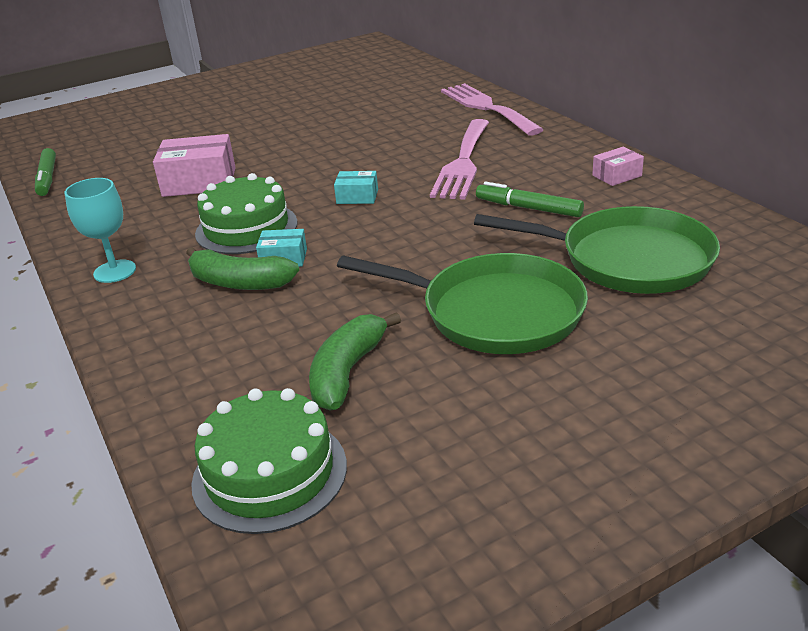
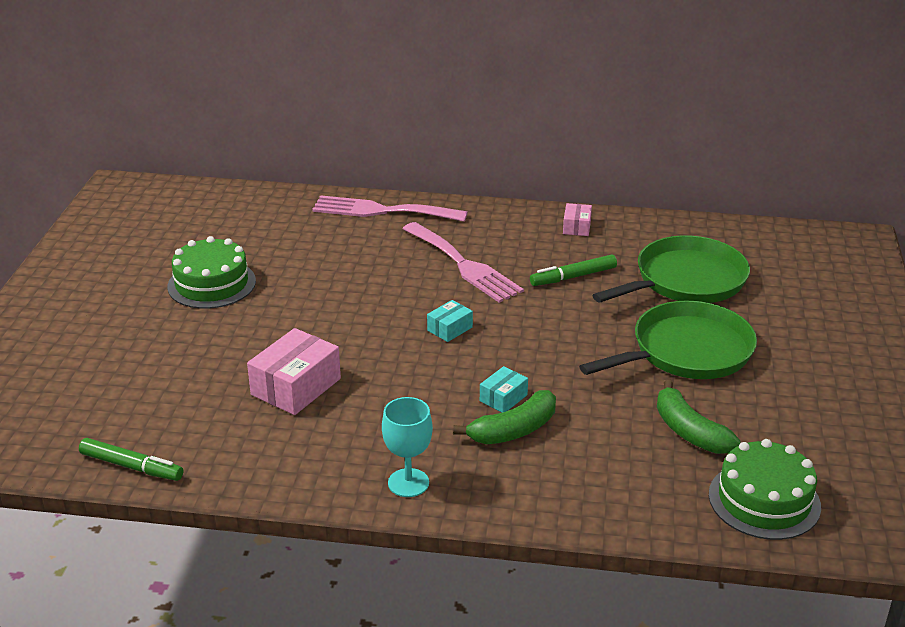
camera: 55 degrees left, 0 degrees up
green cake [195,173,298,254] -> green cake moved to [168,236,256,309]

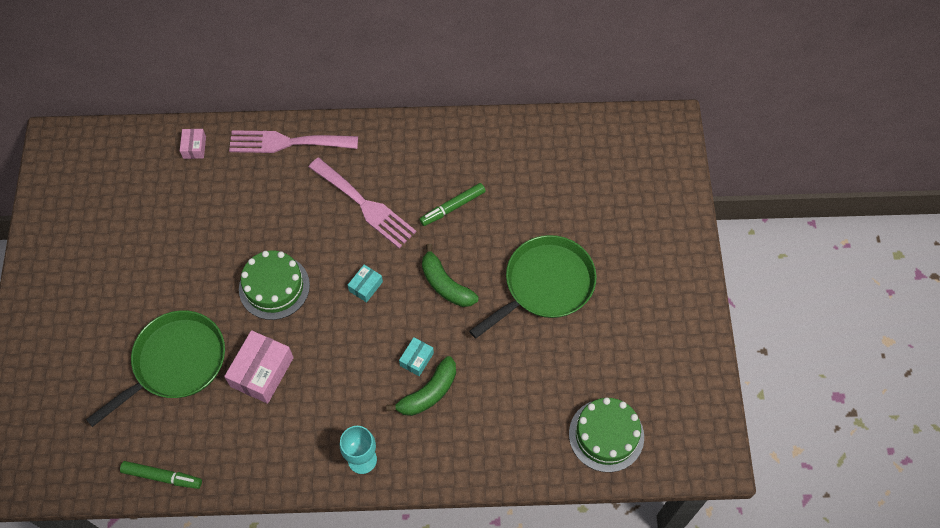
camera: 10 degrees left, 30 degrees up
green cake [168,236,256,309] -> green cake moved to [239,250,310,320]
pink box [563,203,592,236] -> pink box moved to [180,129,206,159]
green pan [592,236,750,303] -> green pan moved to [86,310,225,427]
green banana [657,380,741,454] -> green banana moved to [422,244,479,307]

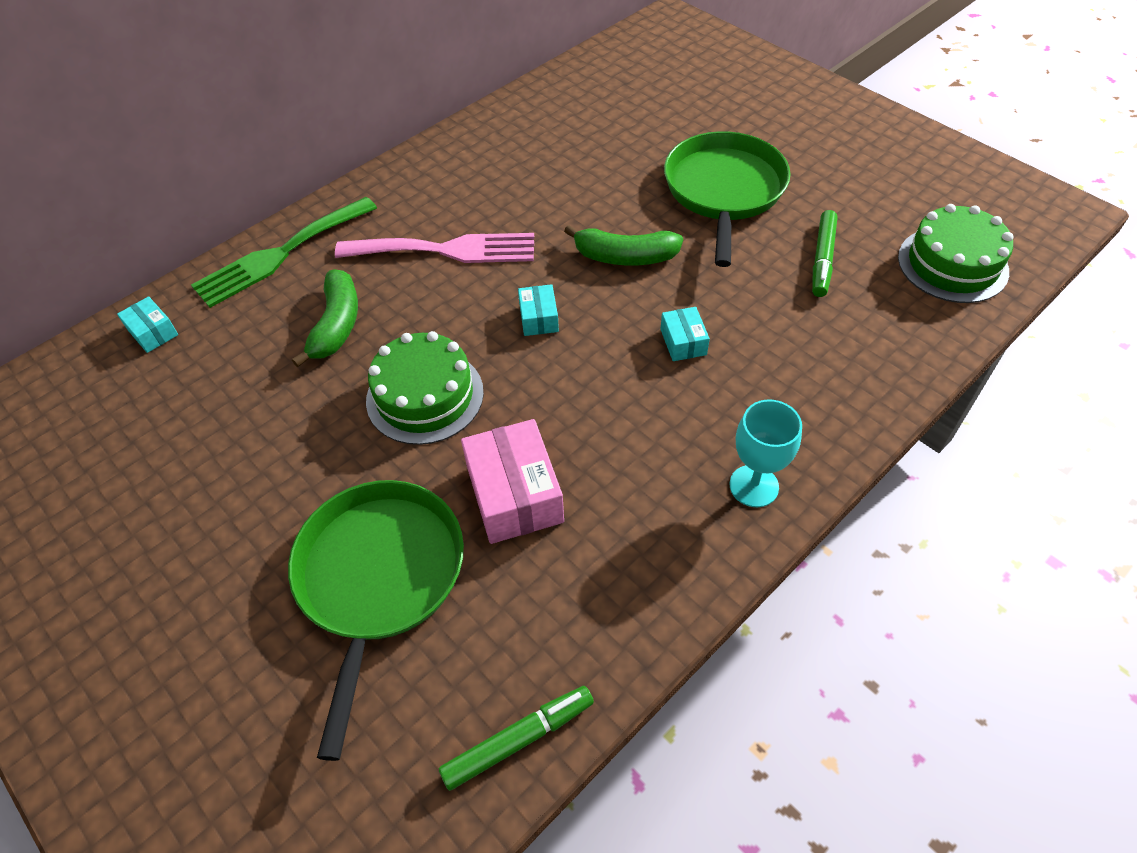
camera: 40 degrees left, 10 degrees down
pink box [180,129,206,159] -> turquoise box [117,296,178,353]
pink fork [229,130,358,153] -> green fork [191,197,377,308]
green banana [386,356,456,416] -> green banana moved to [292,269,358,367]
green marker [419,183,486,226] -> green marker moved to [812,210,838,297]

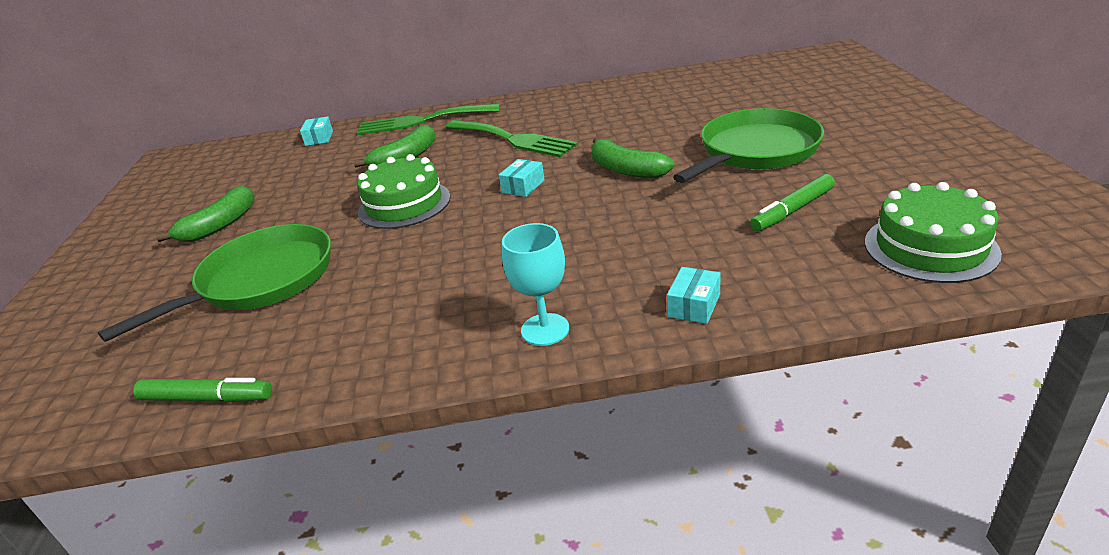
camera: 40 degrees right, 20 degrees down
pink fork [335,233,534,263] -> green fork [445,120,578,157]
pink box [461,419,564,544] -> none
turquoise box [660,307,710,361] -> turquoise box moved to [667,267,721,324]
none -> green banana [156,185,254,242]

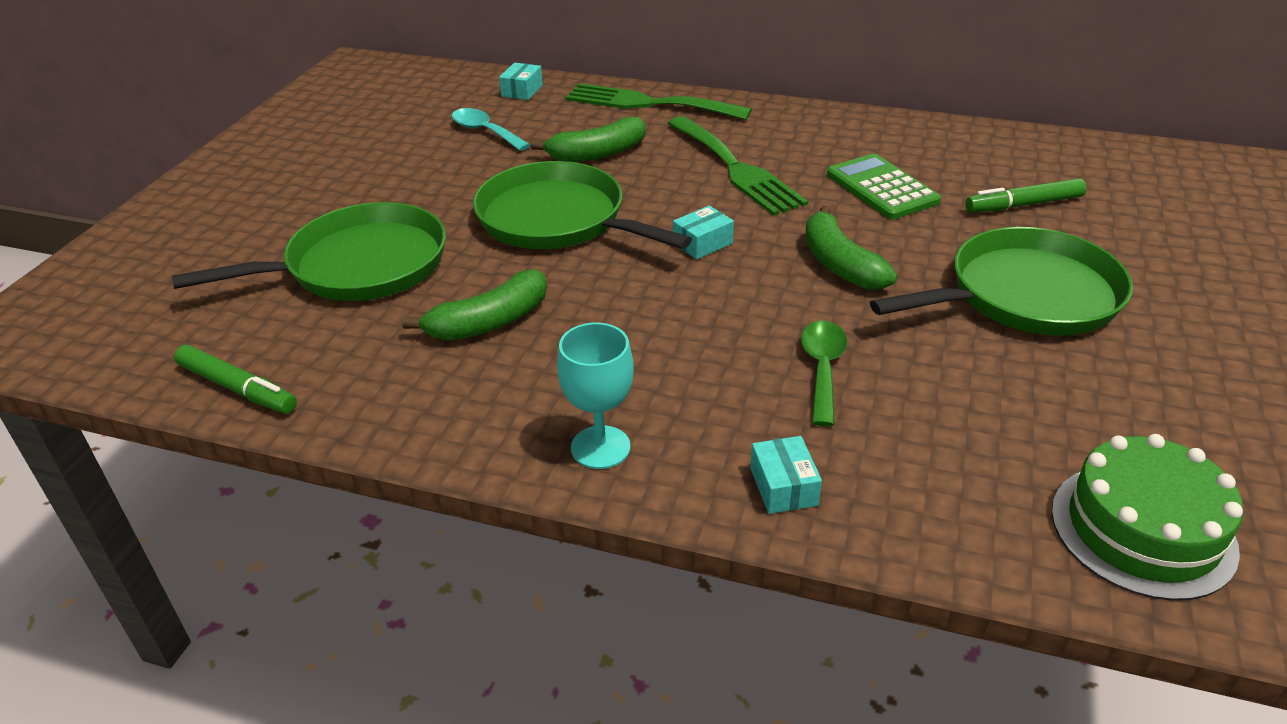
camera: 20 degrees right, 5 degrees up
green banana [156,185,254,242] -> green banana moved to [402,270,547,340]
green cake [358,154,451,229] -> green pan [473,161,692,249]
turquoise box [667,267,721,324] -> turquoise box turned 60 degrees counterclockwise [750,436,822,514]
green marker [750,174,835,232] -> green marker moved to [965,178,1086,213]
none -> turquoise spoon [452,108,530,151]
none -> green spoon [801,321,847,426]
none -> green calculator [827,154,941,219]

